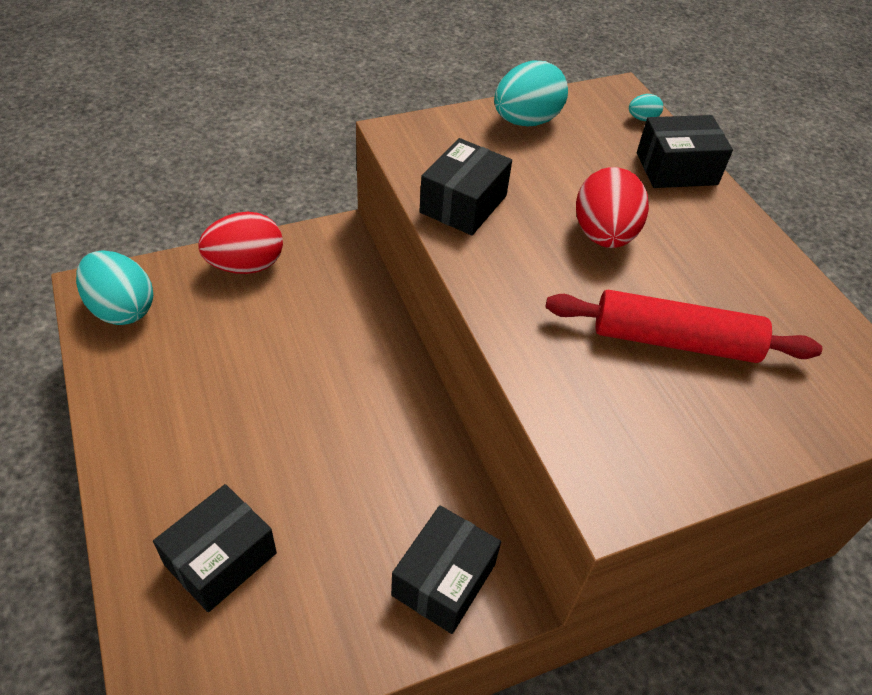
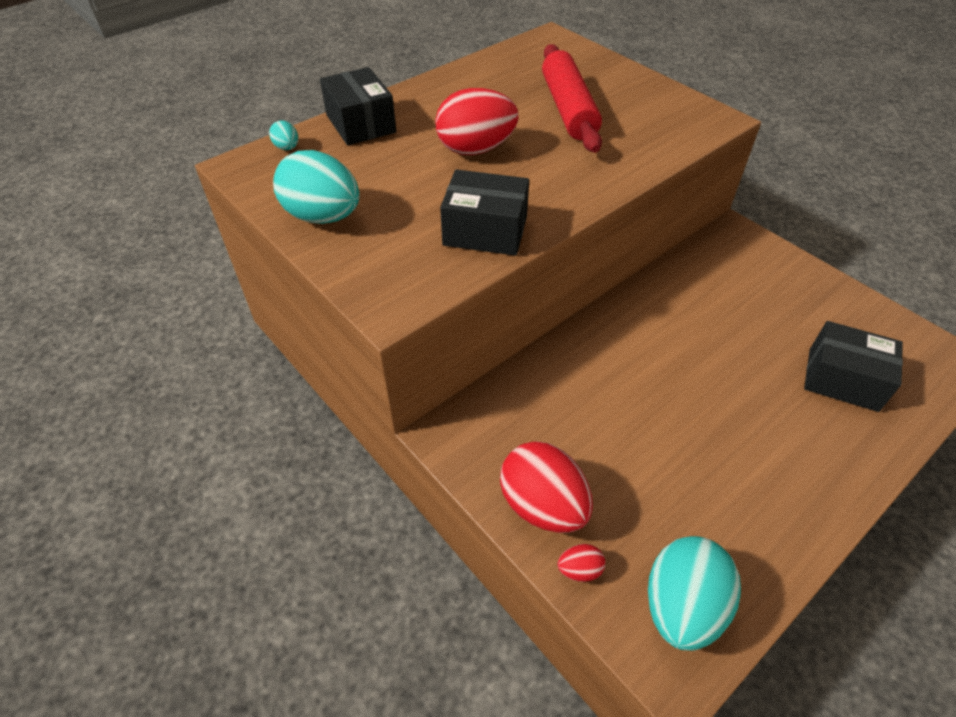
camera: 105 degrees left, 0 degrees up
black box [391,505,501,634] -> none
none -> red egg [558,544,605,582]

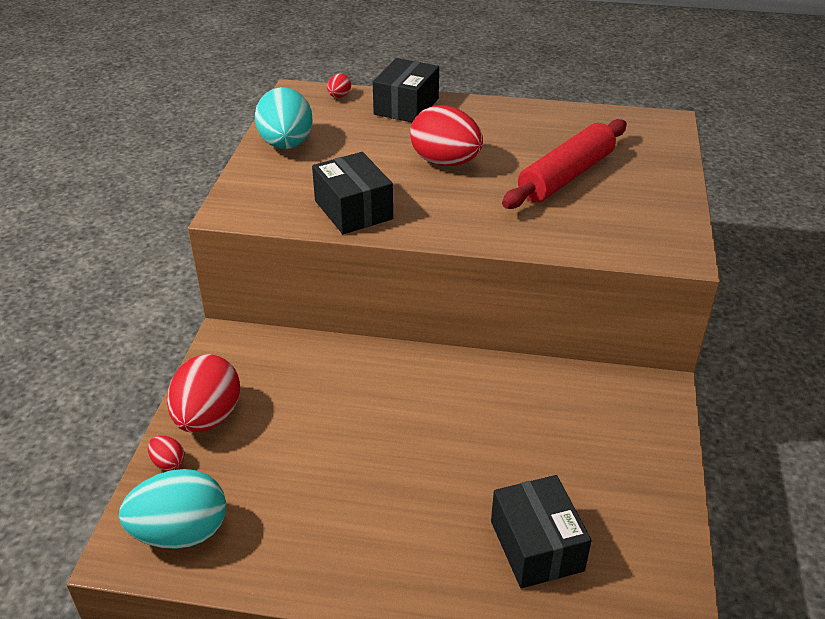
camera: 50 degrees right, 10 degrees down
turquoise egg [269,120,298,150] -> red egg [327,73,351,98]

